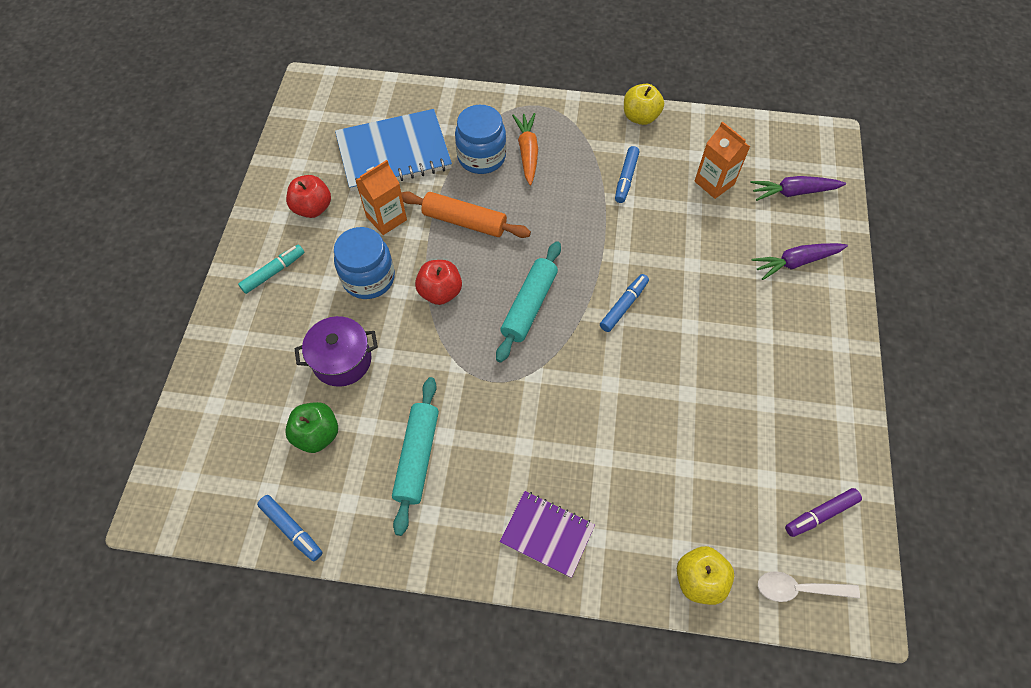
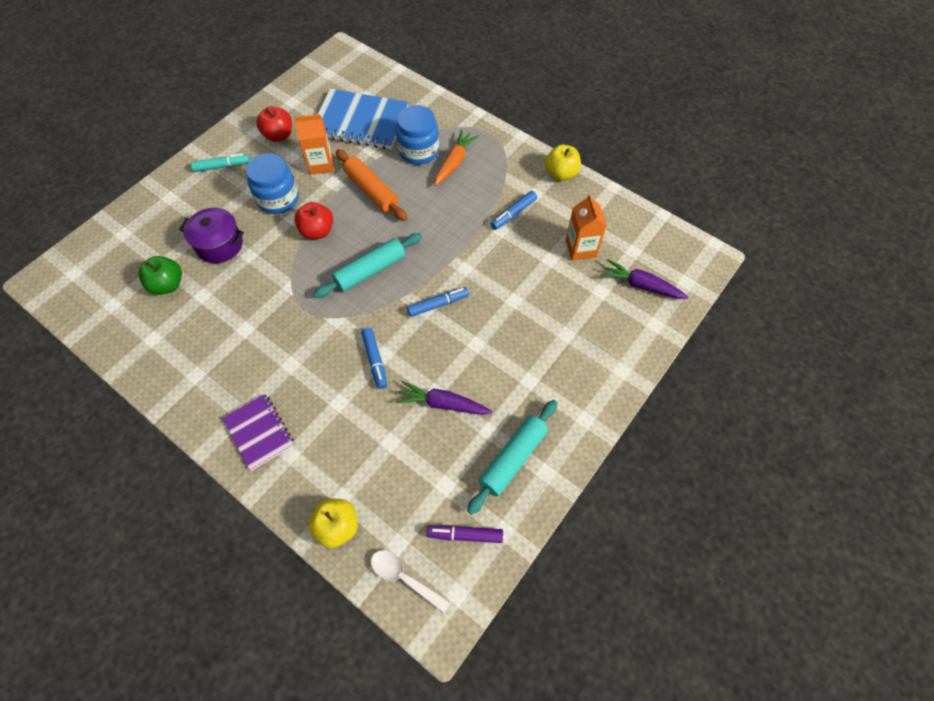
camera: 30 degrees right, 0 degrees up
blue marker [257,495,322,561] -> blue marker moved to [361,328,387,389]
turquoise rolling pin [392,377,439,536] -> turquoise rolling pin moved to [467,400,557,515]
purple carrot [752,243,848,280] -> purple carrot moved to [396,381,493,415]

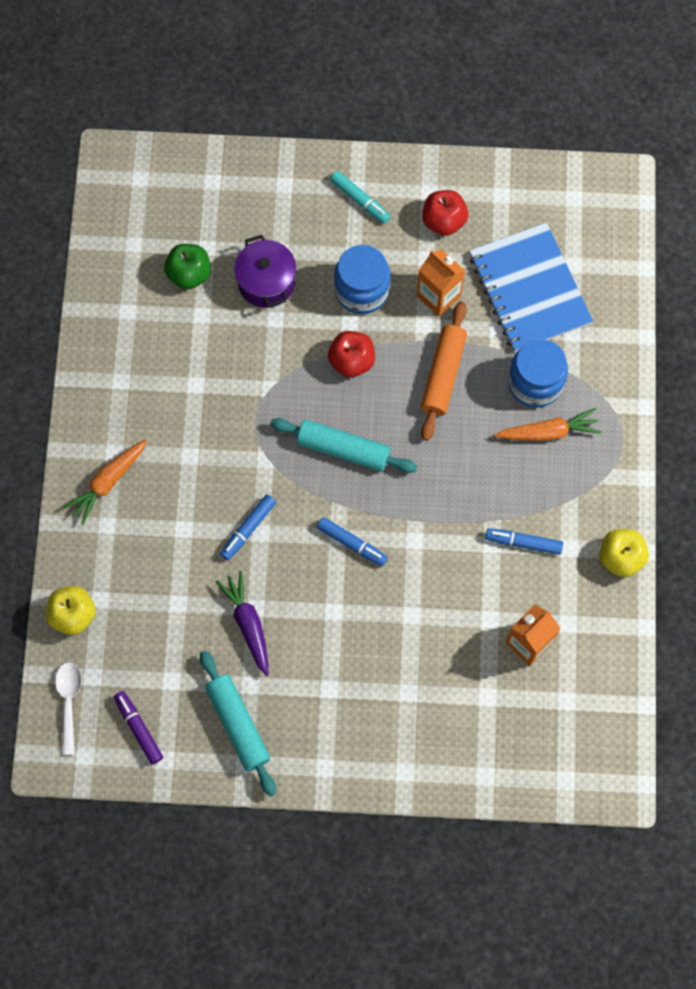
camera: 55 degrees right, 10 degrees up
purple notebook [222,394,294,471] -> orange carrot [63,439,147,525]
turquoise rolling pin [467,400,557,515] -> turquoise rolling pin turned 60 degrees clockwise [200,651,276,796]
purple carrot [601,259,689,299] -> none

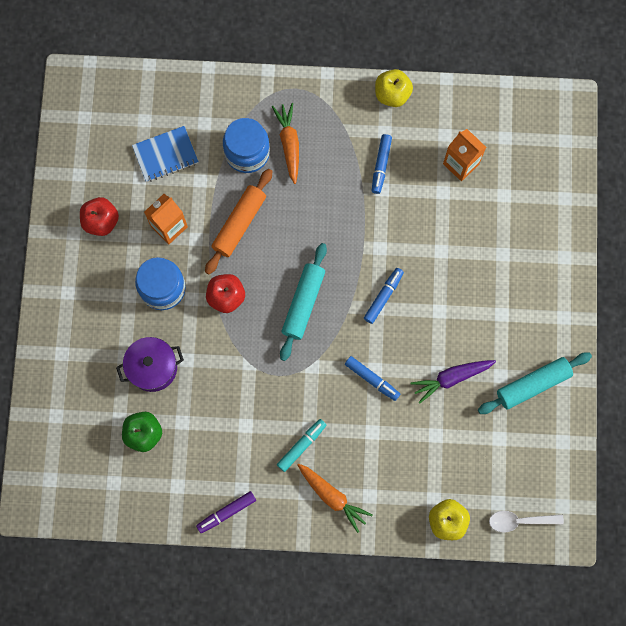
camera: 90 degrees left, 5 degrees up
purple marker [114,691,163,764] -> purple marker moved to [196,491,256,533]
turquoise marker [330,171,391,224] -> turquoise marker moved to [277,419,326,472]
orange rolling pin [421,301,467,441] -> orange rolling pin turned 75 degrees counterclockwise [205,169,273,274]
blue notebook [469,223,593,353] -> blue notebook [132,126,199,182], size x0.59

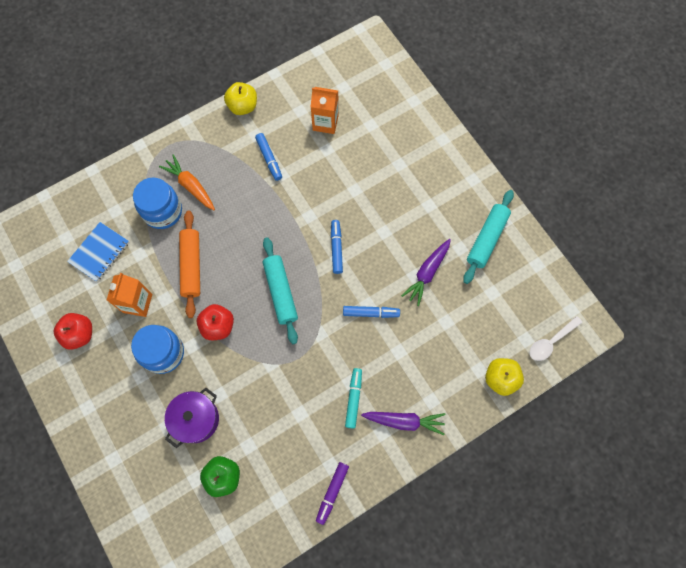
camera: 35 degrees left, 5 degrees down
orange carrot [298,464,373,533] -> purple carrot [361,412,445,435]

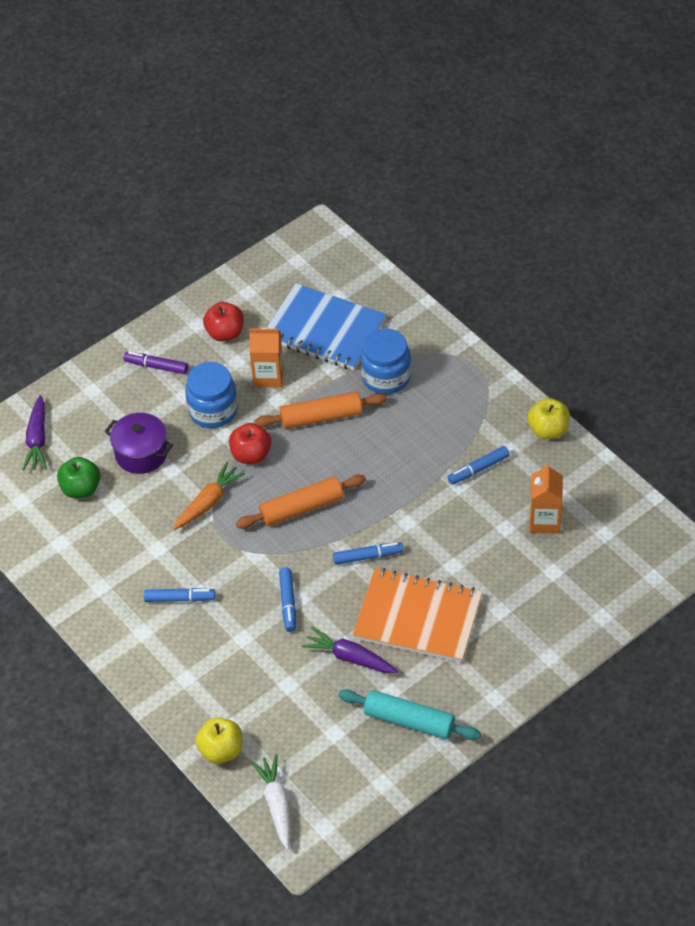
camera: 85 degrees right, 20 degrees down
blue notebook [67,222,129,282] -> blue notebook [267,283,386,370], size x1.70
orange carrot [159,154,215,210] -> orange carrot moved to [173,462,245,530]
turquoise rolling pin [263,237,298,344] -> orange rolling pin [236,474,366,529]
purple marker [316,462,349,525] -> purple marker moved to [124,352,188,374]
turquoise marker [345,368,362,429] -> blue marker [144,588,215,602]
purple carrot [361,412,445,435] -> purple carrot moved to [22,395,47,470]
white spoon [529,316,583,361] -> white carrot [251,754,290,850]
none -> orange notebook [353,568,482,663]

